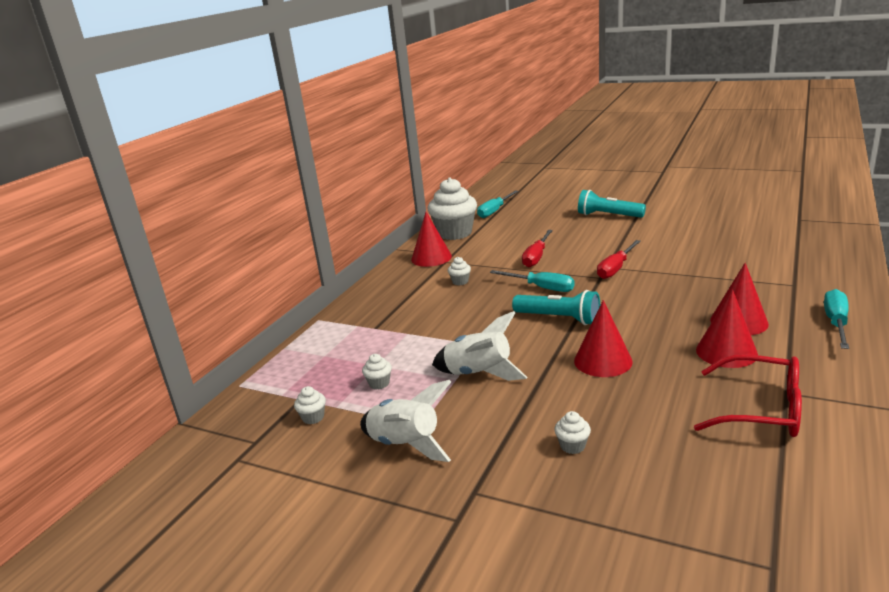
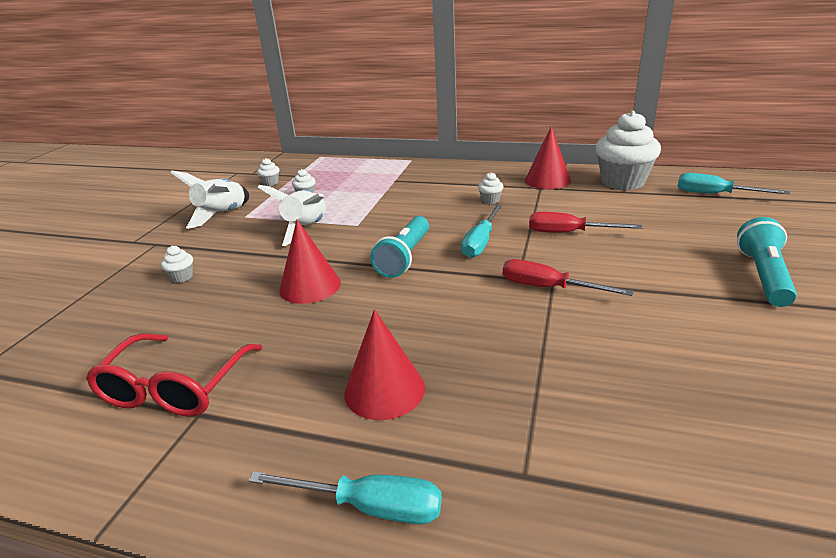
camera: 80 degrees right, 5 degrees up
red cone [696,290,758,368] -> none

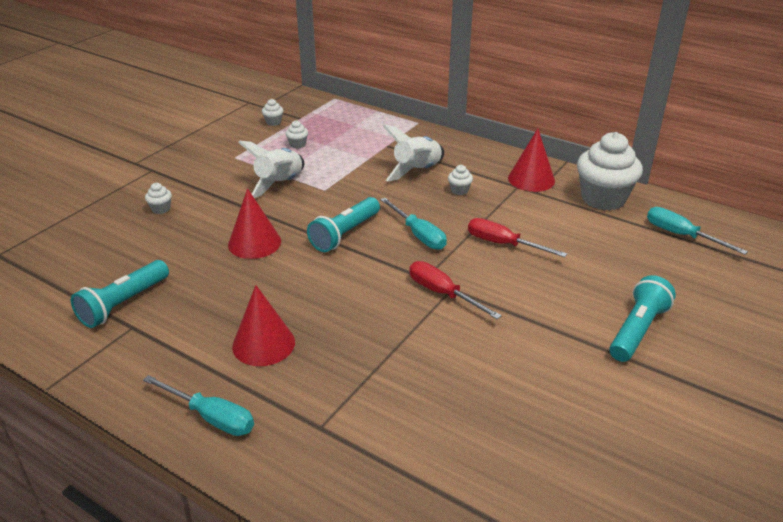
camera: 15 degrees right, 5 degrees up
red glasses [86,334,262,417] -> turquoise flashlight [71,260,169,328]
white rocket [171,171,249,229] -> white rocket moved to [383,124,444,182]
turquoise screwdriver [461,204,502,258] -> turquoise screwdriver turned 75 degrees counterclockwise [380,198,447,250]

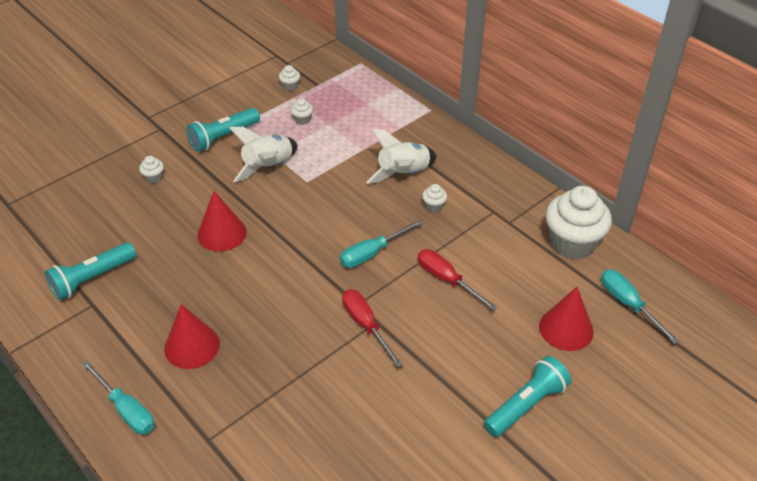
camera: 15 degrees right, 10 degrees up
turquoise flashlight [307,197,380,252] -> turquoise flashlight moved to [186,108,260,152]
turquoise screwdriver [380,198,447,250] -> turquoise screwdriver turned 75 degrees clockwise [340,219,423,268]
red cone [508,129,555,192] -> red cone moved to [539,287,594,351]

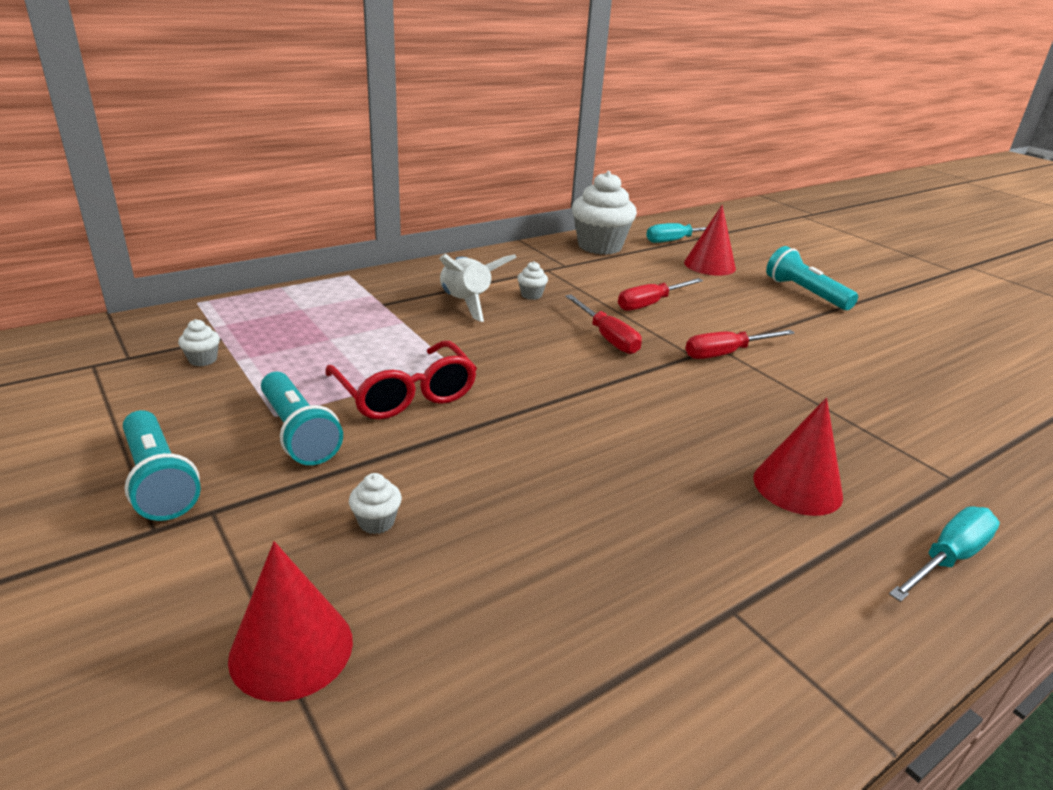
camera: 85 degrees left, 15 degrees down
turquoise flashlight [45,242,136,300] -> turquoise flashlight moved to [123,410,201,521]
red cone [197,191,247,252] -> red cone moved to [228,541,353,702]
white rocket [229,127,298,182] -> red glasses [325,341,477,420]
white cupcake [291,98,313,125] -> none
turquoise screwdriver [340,219,423,268] -> red screwdriver [565,295,642,354]

